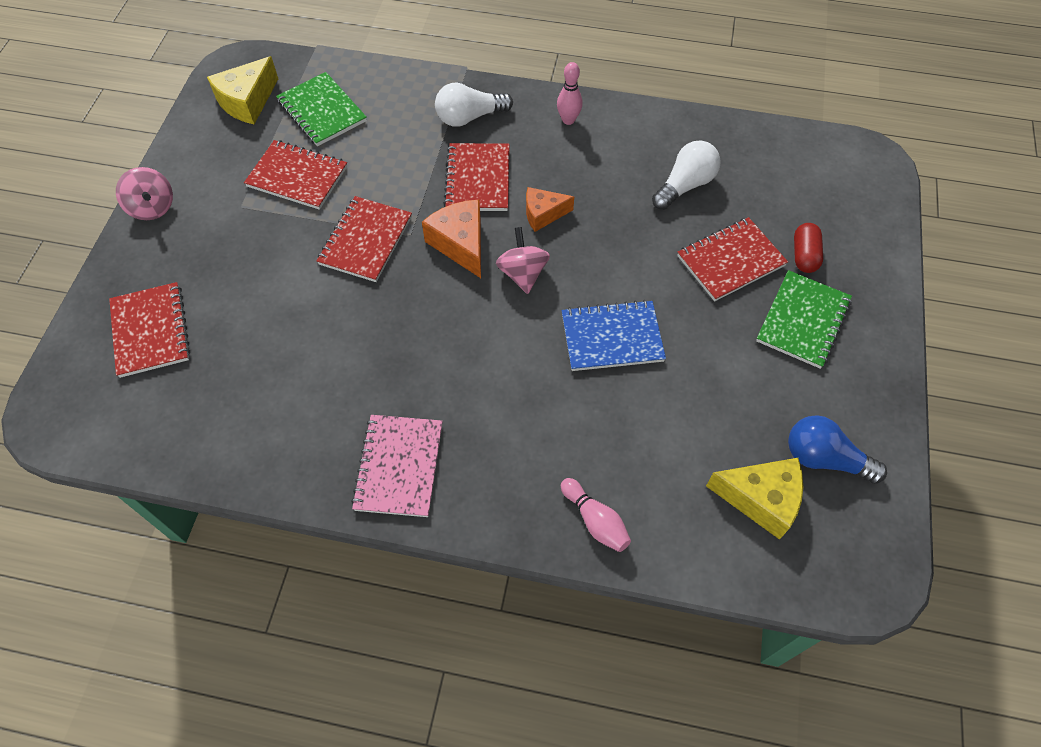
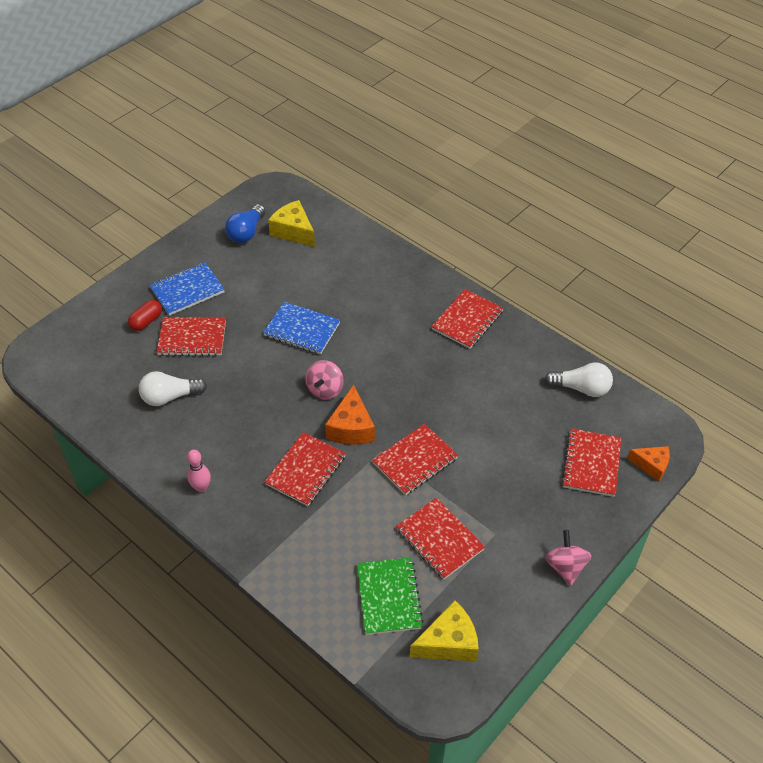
camera: 150 degrees left, 10 degrees down
pink notebook [351,415,443,517] -> red notebook [431,289,504,349]
white light bulb [435,82,513,127] -> white light bulb moved to [545,362,613,397]
orange cheese [526,187,574,232] -> orange cheese moved to [627,446,670,482]
pink bowling pin [561,478,631,552] -> none
green notebook [756,270,852,369] -> blue notebook [150,262,225,316]
blue light bulb [788,415,887,484] -> blue light bulb turned 60 degrees clockwise [225,204,265,243]

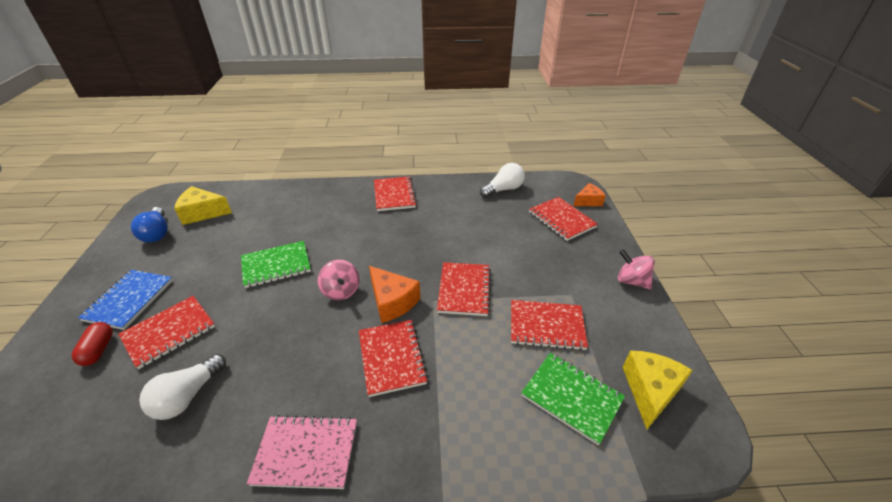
camera: 45 degrees left, 10 degrees down
pink bowling pin [187,450,211,492] -> pink notebook [247,415,357,489]
blue notebook [263,302,340,354] -> green notebook [241,241,311,288]

